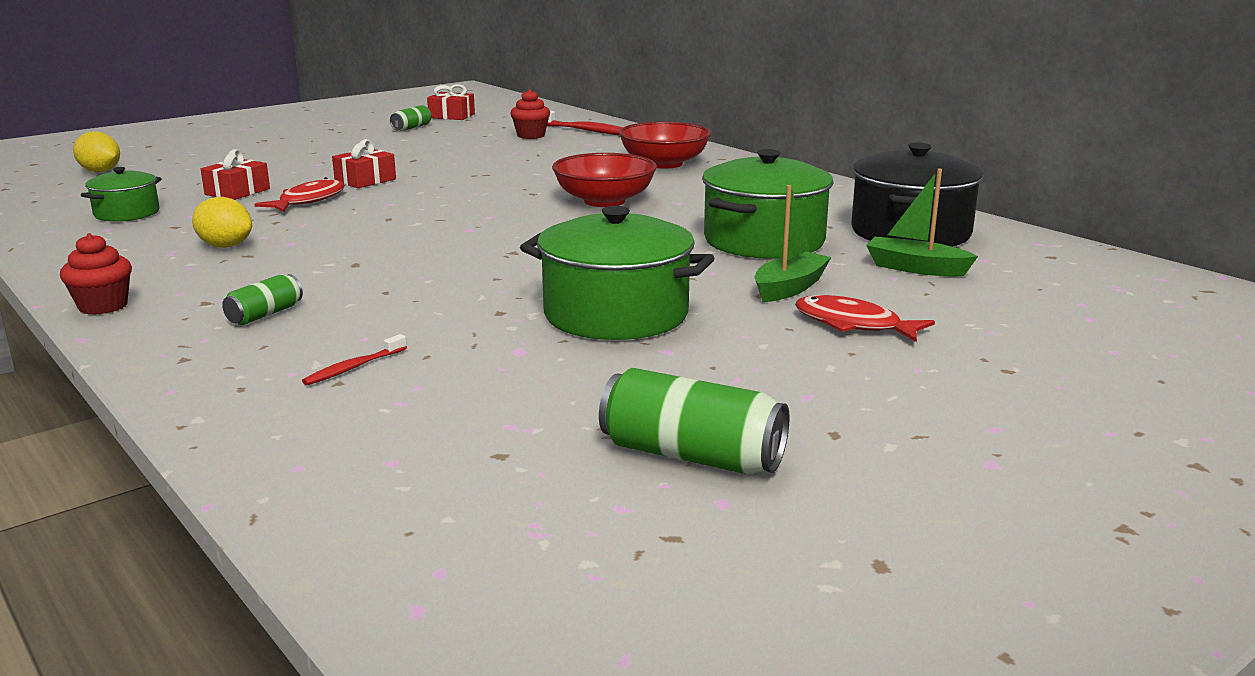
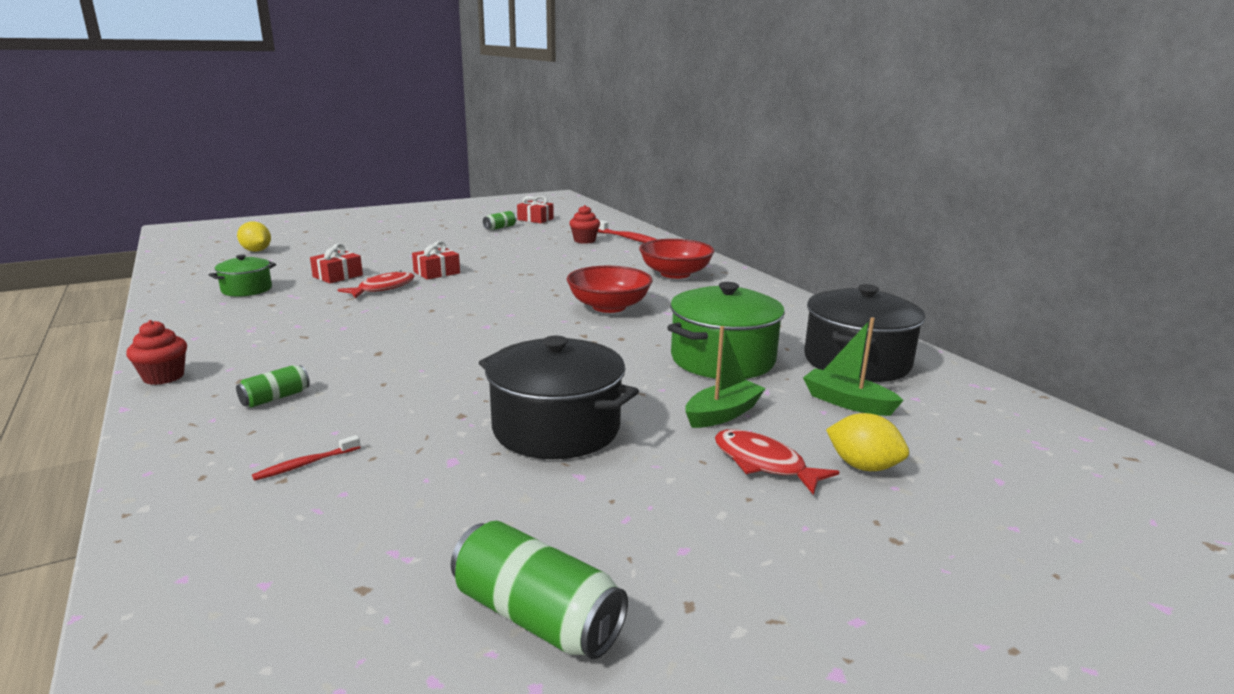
camera: 10 degrees right, 0 degrees up
yellow lemon [192,197,252,248] -> yellow lemon moved to [826,413,909,471]
green pot [520,206,715,340] -> black pot [479,336,639,459]

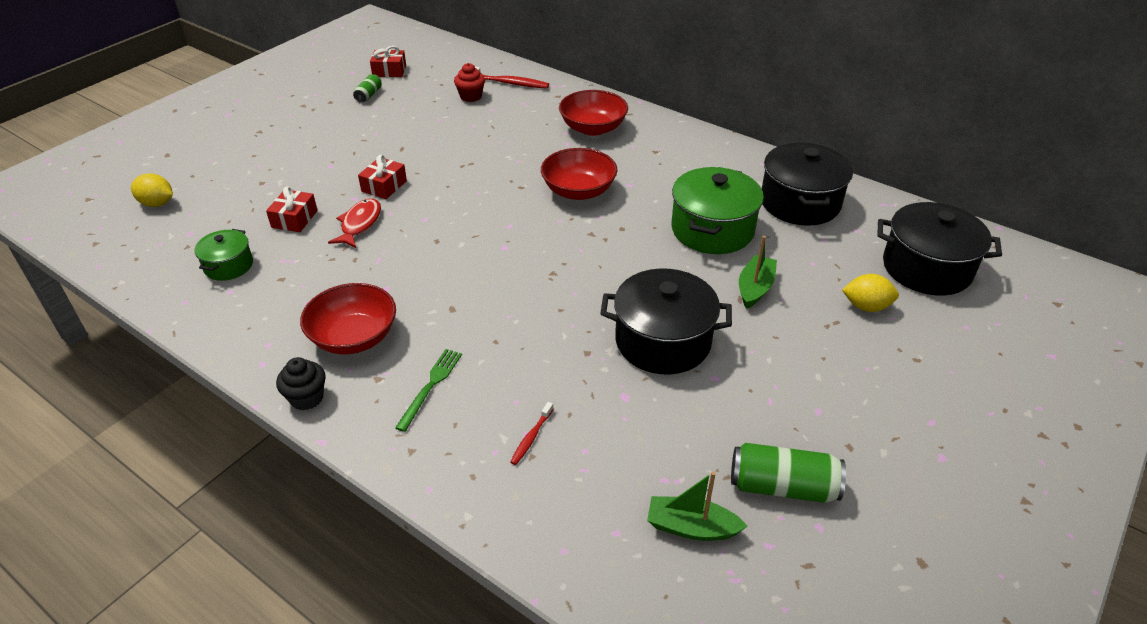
camera: 25 degrees left, 20 degrees up
red cupcake [126,320,187,385] -> black cupcake [276,357,326,411]
green can [236,365,310,408] -> green fork [395,349,462,432]
red fish [715,429,839,495] -> none
green boat [803,317,904,416] -> green boat moved to [647,472,747,541]
none -> red bowl [300,283,396,354]
none -> black pot [877,202,1002,296]

